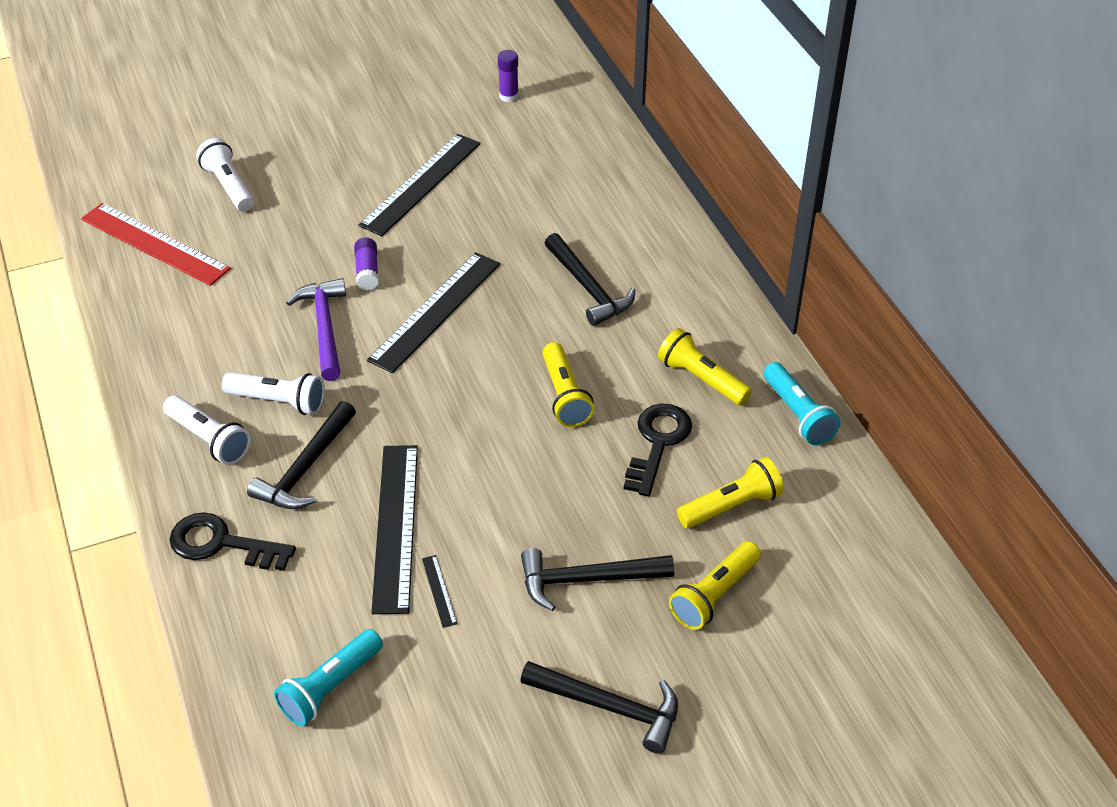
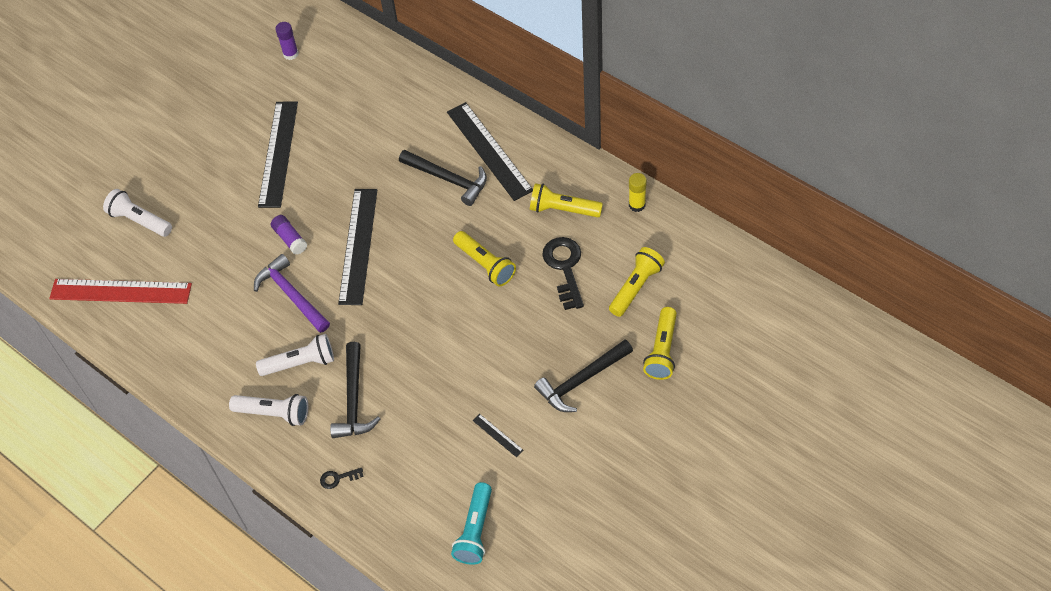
camera: 25 degrees left, 10 degrees up
black key [170,512,296,571] -> black key [320,468,364,489], size x0.47
black ruler [371,445,418,614] -> black ruler moved to [447,102,533,201]
black hammer [520,661,678,754] -> none
turquoise flashlight [763,362,841,445] -> yellow glue stick [629,173,647,212]

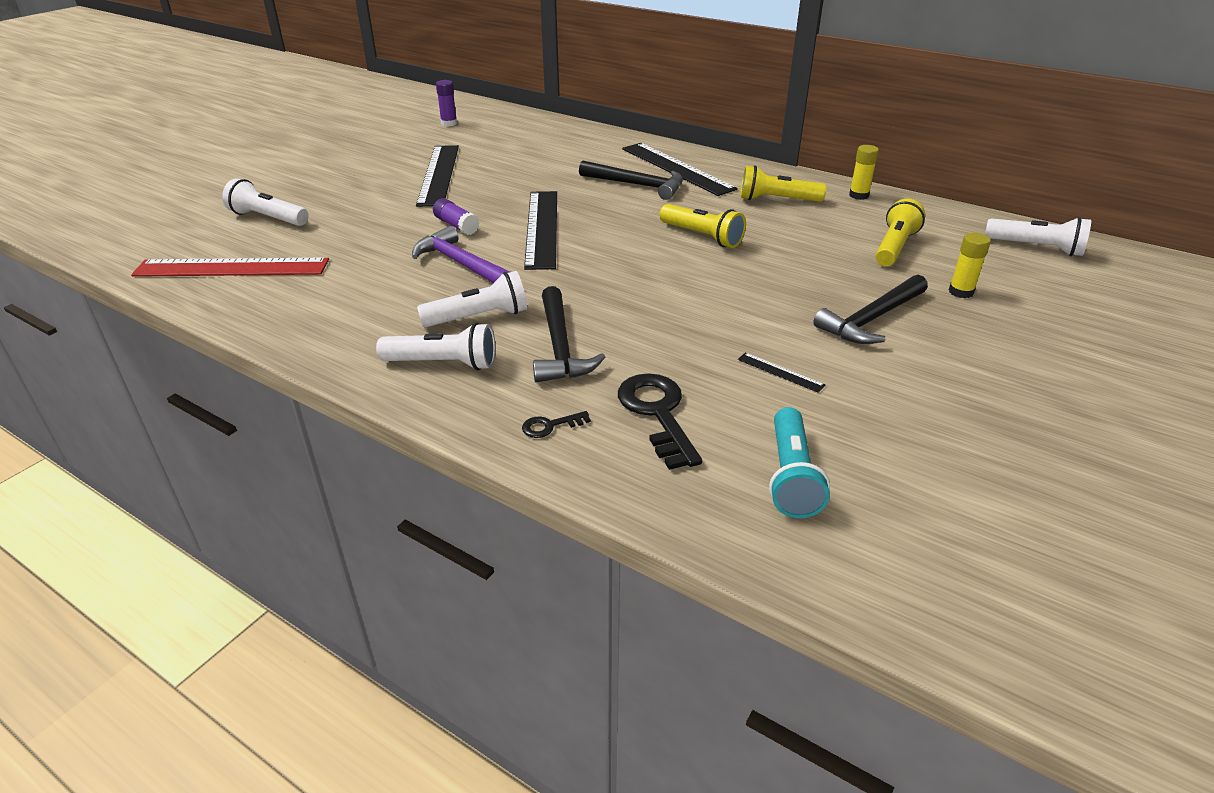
camera: 10 degrees left, 20 degrees down
black key [542,237,584,310] -> black key moved to [618,373,702,470]
yellow flashlight [643,307,677,380] -> yellow glue stick [949,233,991,298]
none -> white flashlight [985,217,1091,256]

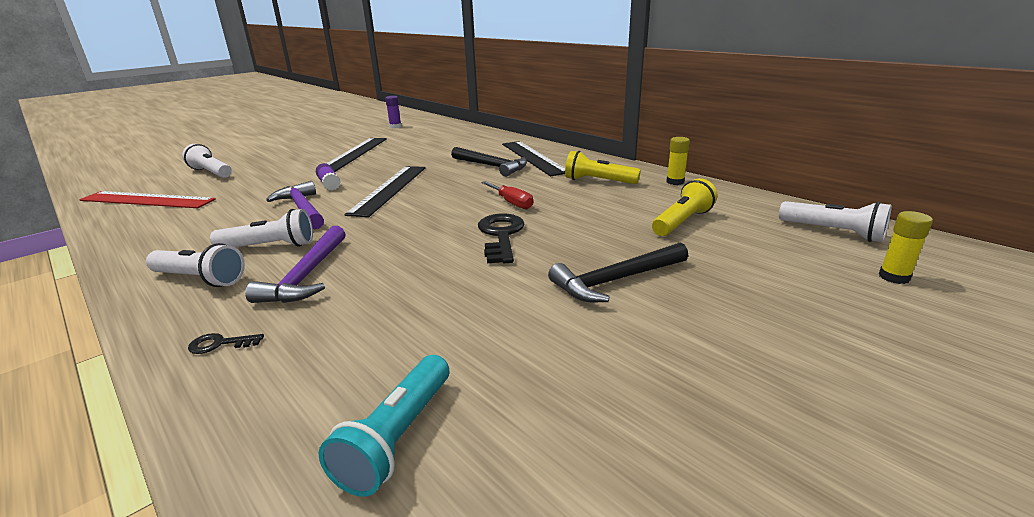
camera: 15 degrees right, 10 degrees down
black hammer [533,286,605,383] -> purple hammer [245,226,345,303]
black key [618,373,702,470] -> black key moved to [478,214,525,263]
yellow flashlight [659,204,746,248] -> red screwdriver [481,181,533,209]
black ruler [738,352,825,393] -> none
yellow glue stick [949,233,991,298] -> yellow glue stick moved to [879,211,933,284]

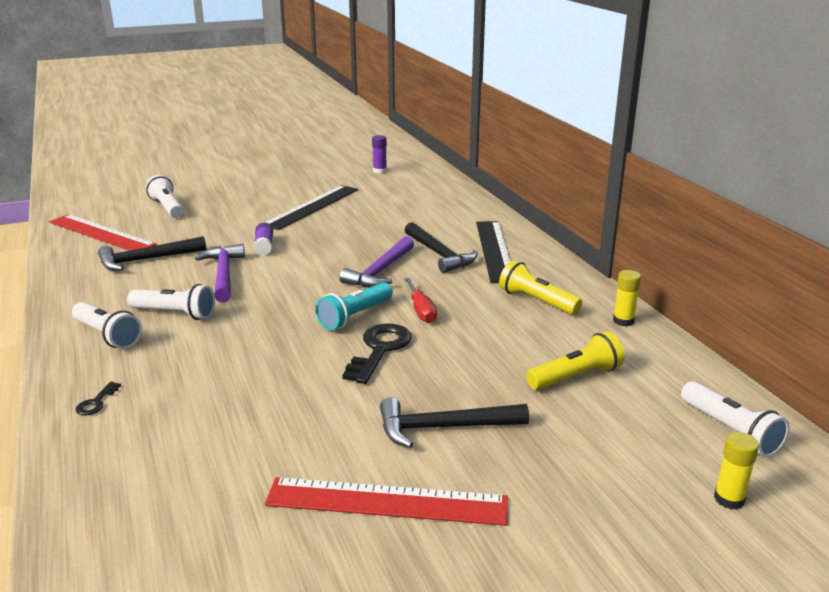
camera: 20 degrees right, 0 degrees up
black key [188,333,264,354] -> black key turned 90 degrees counterclockwise [75,382,121,415]
purple hammer [245,226,345,303] -> purple hammer moved to [339,236,414,288]
turquoise flashlight [319,355,449,496] -> turquoise flashlight moved to [315,283,393,330]
black ruler [344,166,426,217] -> none
none -> black hammer [98,236,206,271]
none -> red ruler [265,477,508,526]

